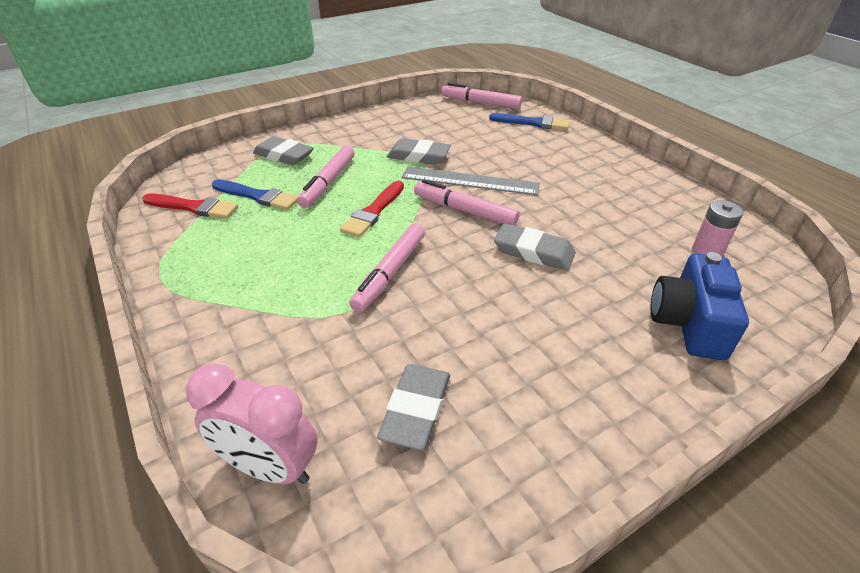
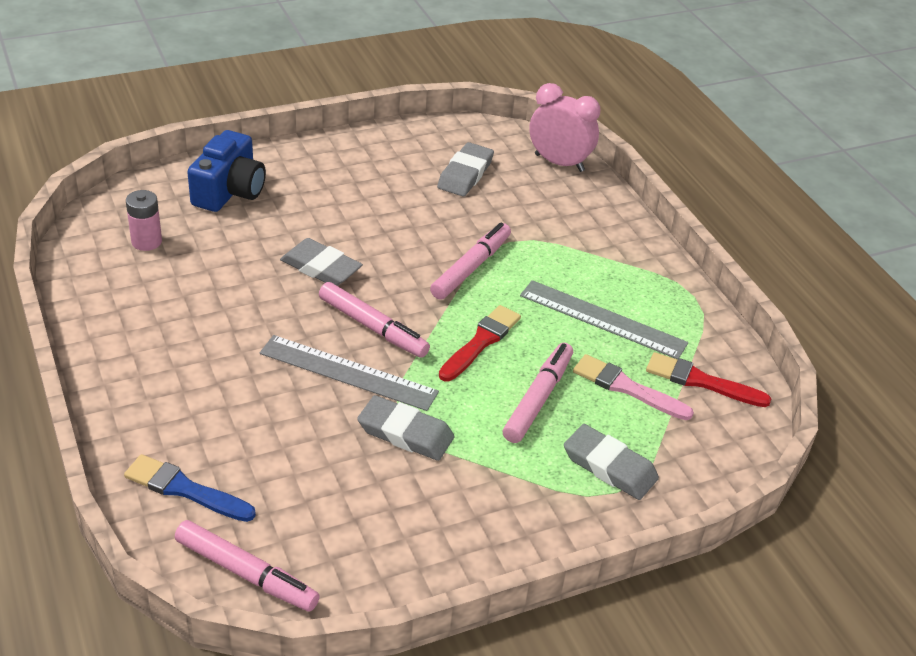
camera: 175 degrees left, 0 degrees up
blue brush [212,179,298,210] -> pink brush [573,354,694,420]
none -> grey ruler [520,280,688,359]

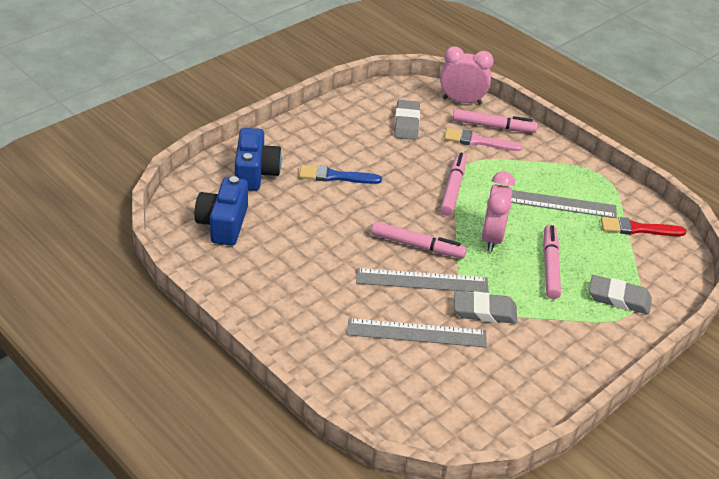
camera: 20 degrees left, 0 degrees up
blue brush [124,454,256,522] -> blue brush moved to [299,165,382,184]
pink battery [126,190,162,251] -> blue camera [194,176,248,246]
pink marker [175,520,320,612] -> pink marker moved to [453,109,538,133]
grey eraser [280,238,363,286] -> none
red brush [439,305,521,381] -> pink clock [481,171,515,252]
pink brush [573,354,694,420] -> pink brush moved to [444,128,523,151]
none -> grey ruler [347,318,487,347]

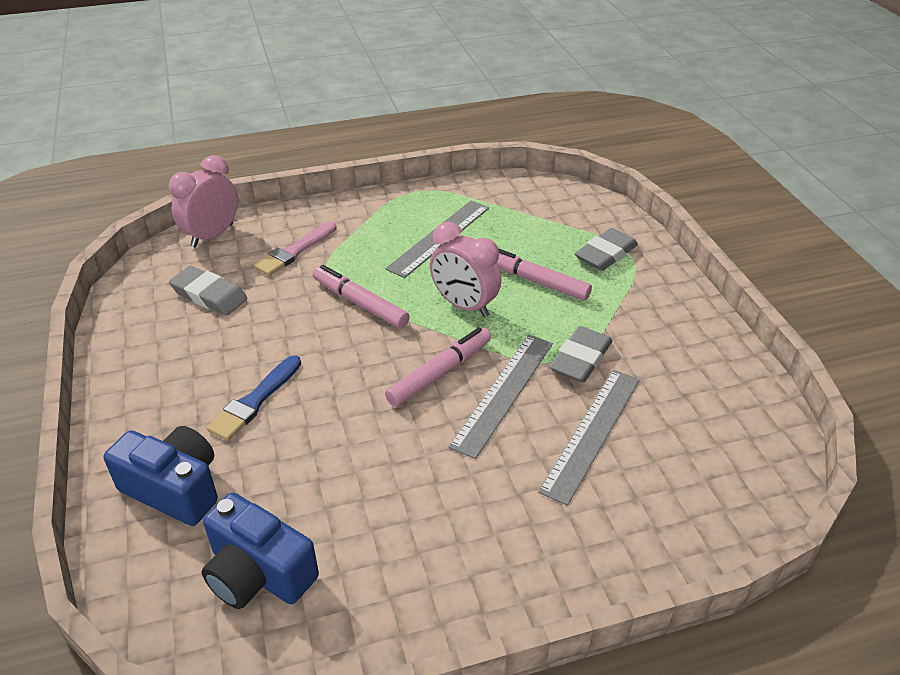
camera: 60 degrees left, 0 degrees up
pink marker [453,109,538,133] -> none
red brush [601,217,686,236] -> none

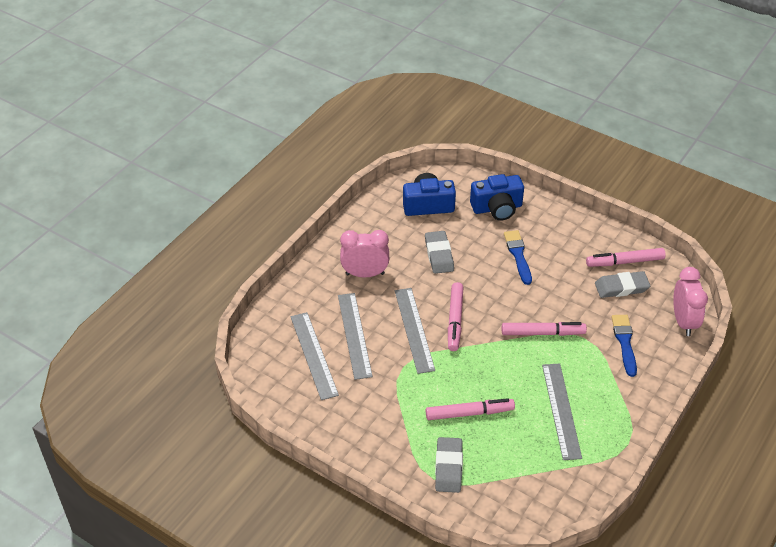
camera: 140 degrees right, 5 degrees up
pink brush [253,221,337,276] -> blue brush [612,315,637,377]
pink clock [430,222,502,317] -> pink clock moved to [340,230,389,277]
grey eraser [549,326,612,383] -> grey eraser moved to [425,231,454,274]
none -> grey ruler [290,312,339,400]
none -> pink marker [586,248,666,267]

